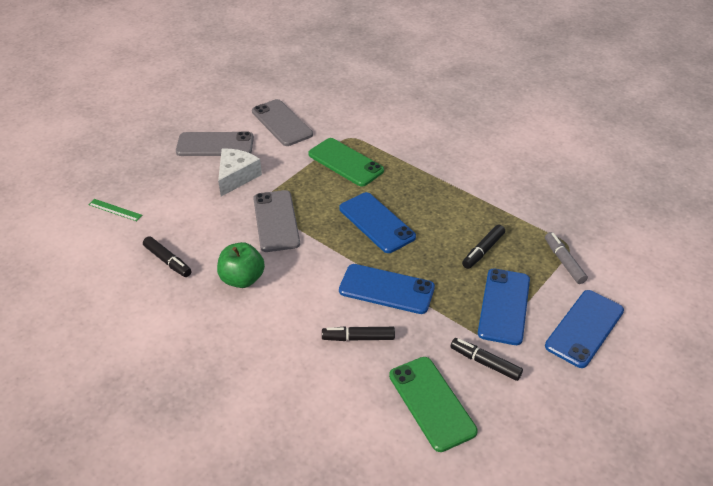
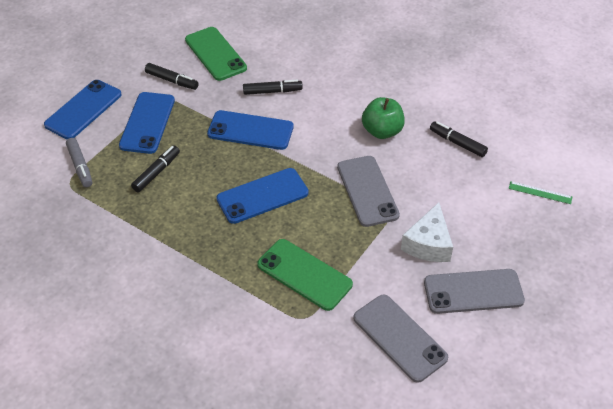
camera: 175 degrees right, 5 degrees up
blue phone [339,192,416,253] -> blue phone turned 75 degrees counterclockwise [216,168,309,224]

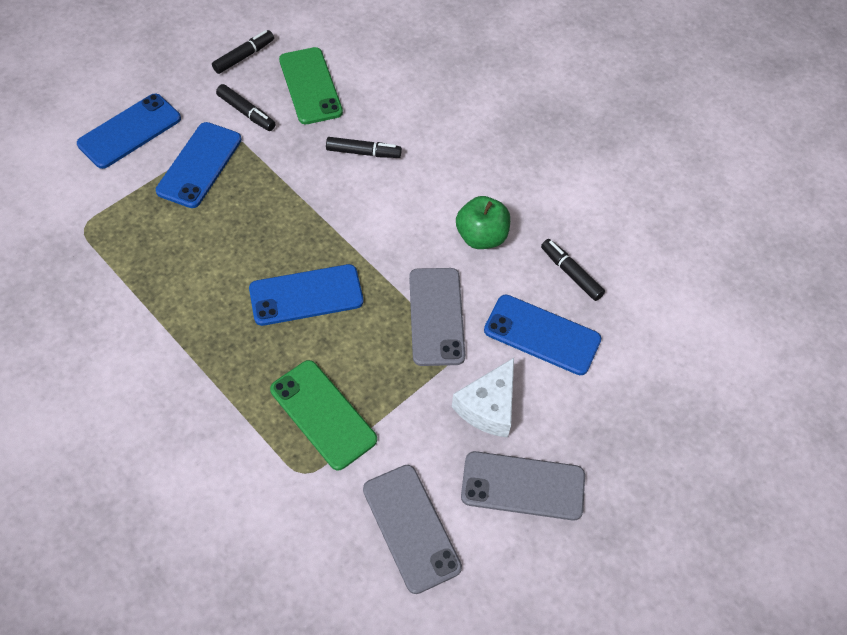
camera: 10 degrees right, 10 degrees up
grey marker [66,138,92,187] -> none
black marker [131,145,180,192] -> black marker moved to [212,30,274,74]
blue phone [207,110,294,150] -> blue phone moved to [484,294,601,375]
green ruler [509,181,573,204] -> none

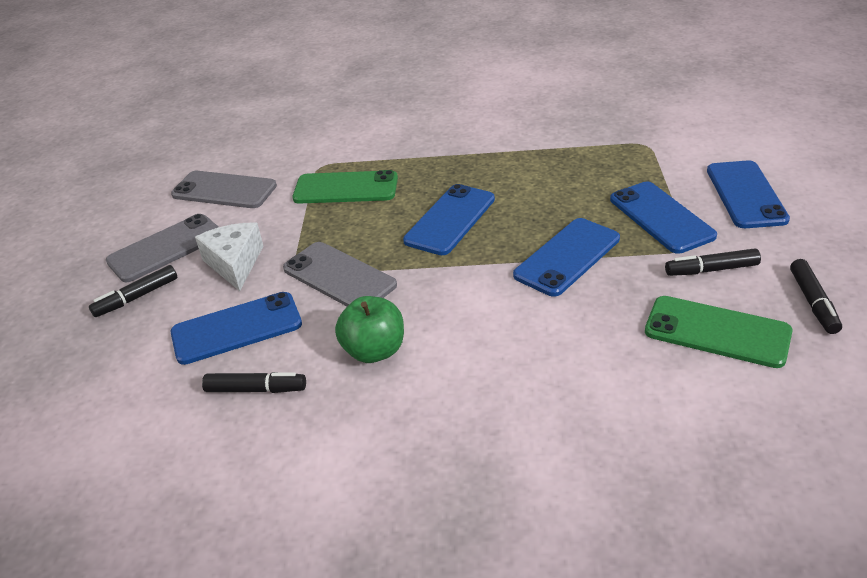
camera: 140 degrees right, 20 degrees down
black marker [326,137,402,158] -> black marker moved to [89,265,177,317]
none -> blue phone [513,218,620,297]

